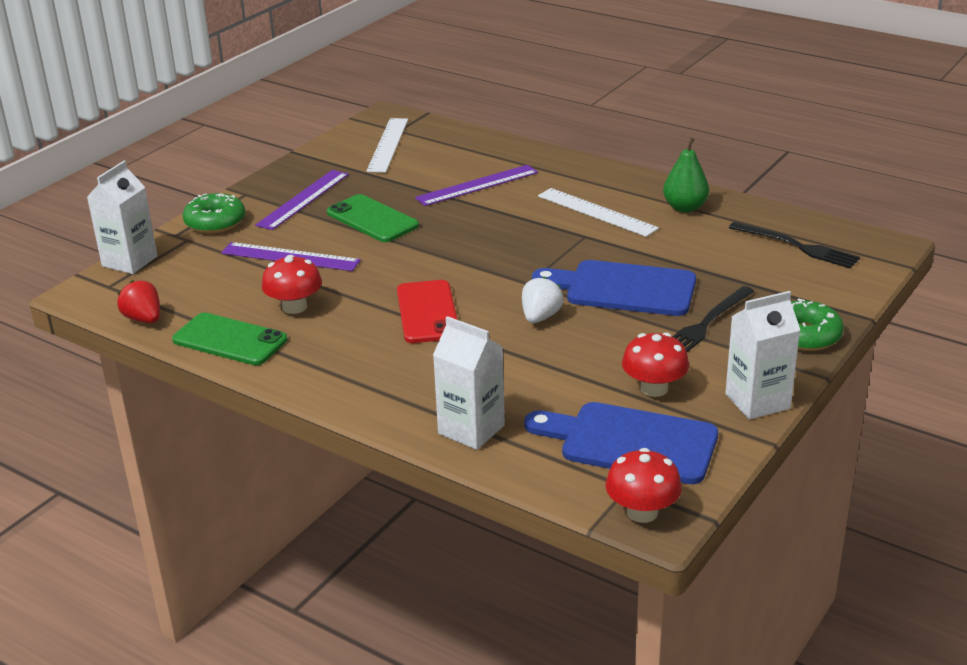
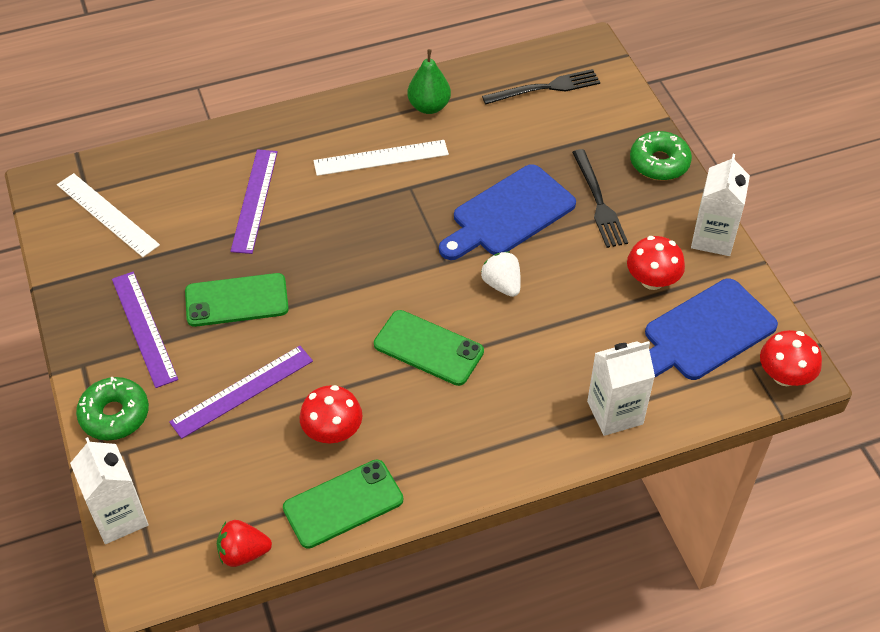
camera: 55 degrees left, 20 degrees up
red phone [397,280,458,343] -> green phone [374,310,484,386]

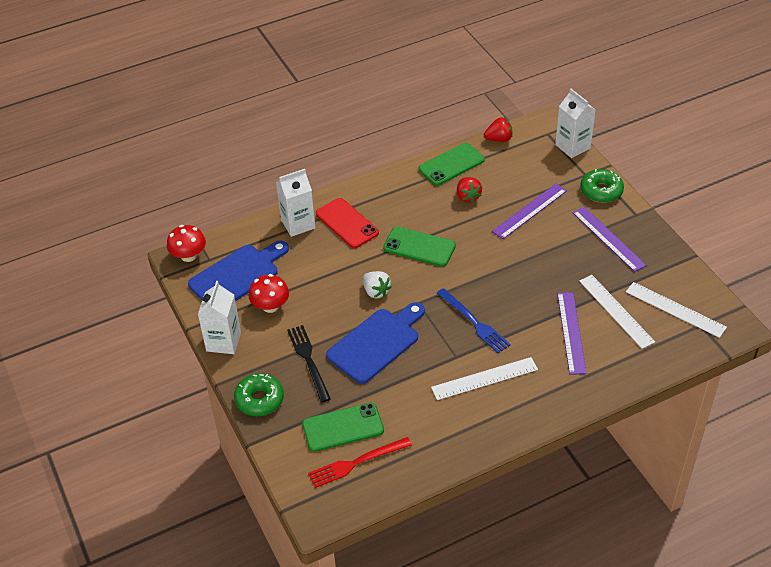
camera: 175 degrees right, 5 degrees down
green phone [185,273,289,327] -> green phone moved to [302,403,384,452]
red mushroom [300,385,362,443] -> red strawberry [457,177,482,203]
green pear [408,49,451,114] -> none
black fork [482,69,600,104] -> red fork [308,437,412,488]
none -> red phone [316,198,379,248]
none -> blue fork [437,288,511,353]
none -> white ruler [579,275,655,349]

